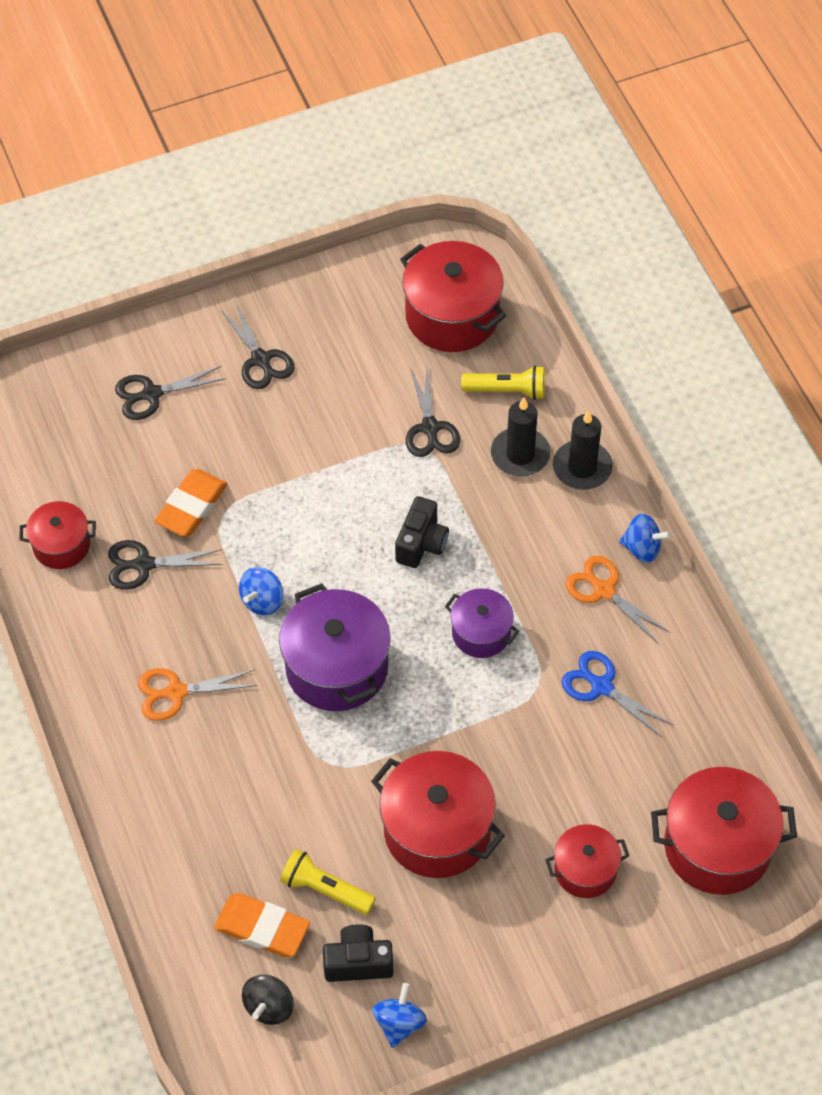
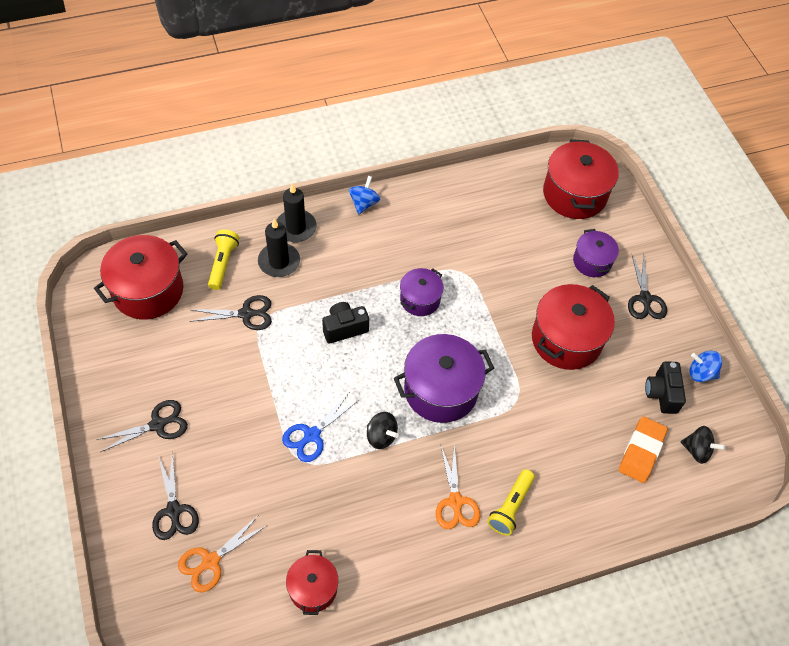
camera: 90 degrees left, 0 degrees up
black scissors [108,540,223,590] -> black scissors moved to [628,255,667,319]
orange eraser [154,469,228,537] -> none
blue spinning top [239,567,283,615] -> black spinning top [367,412,399,449]
yellow flashlight [280,849,376,915] -> yellow flashlight moved to [487,469,535,536]
black camera [395,496,449,568] -> black camera turned 45 degrees counterclockwise [322,302,369,343]
red pot [545,824,629,898] -> purple pot [573,229,619,277]
blue scissors [561,651,673,738] -> blue scissors moved to [282,393,359,462]
orange scissors [565,556,670,643] -> orange scissors moved to [178,516,266,592]

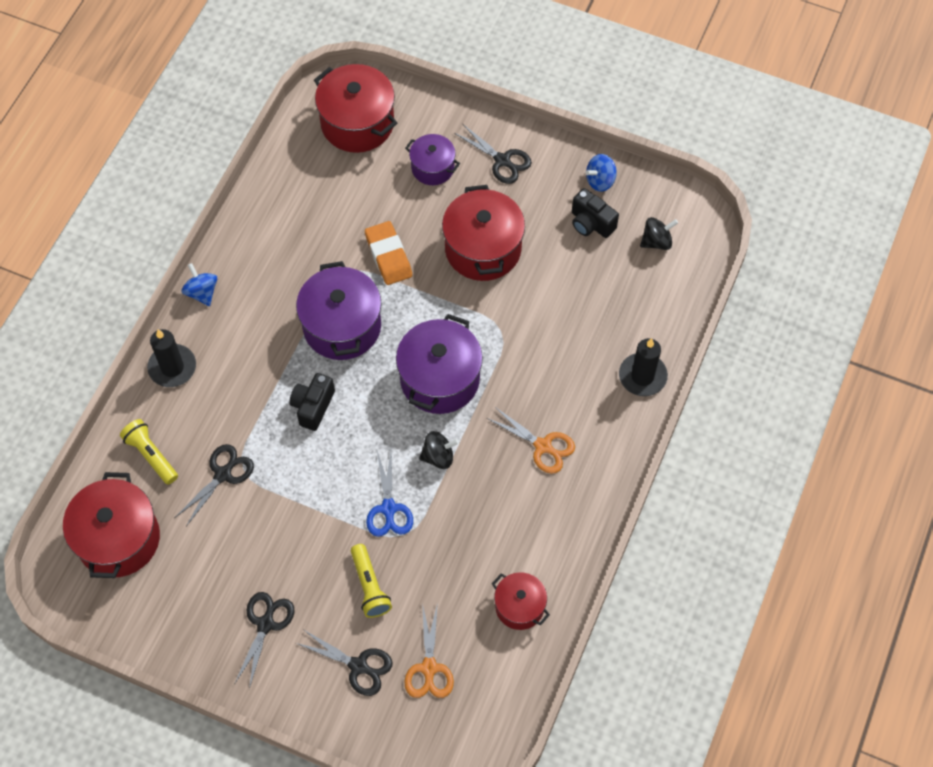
camera: 45 degrees left, 5 degrees up
black candle [258,219,300,277] -> black candle moved to [619,338,668,396]
purple pot [400,268,444,316] -> purple pot [296,261,381,360], size x1.73
yellow flashlight [487,469,535,536] -> yellow flashlight moved to [351,544,392,618]
orange eraser [619,416,668,483] -> orange eraser moved to [365,221,412,285]

